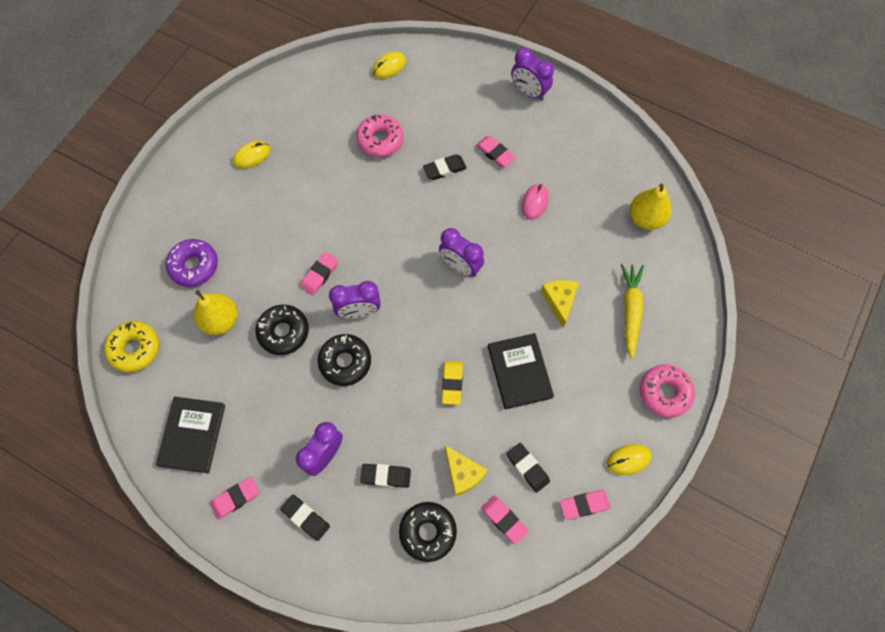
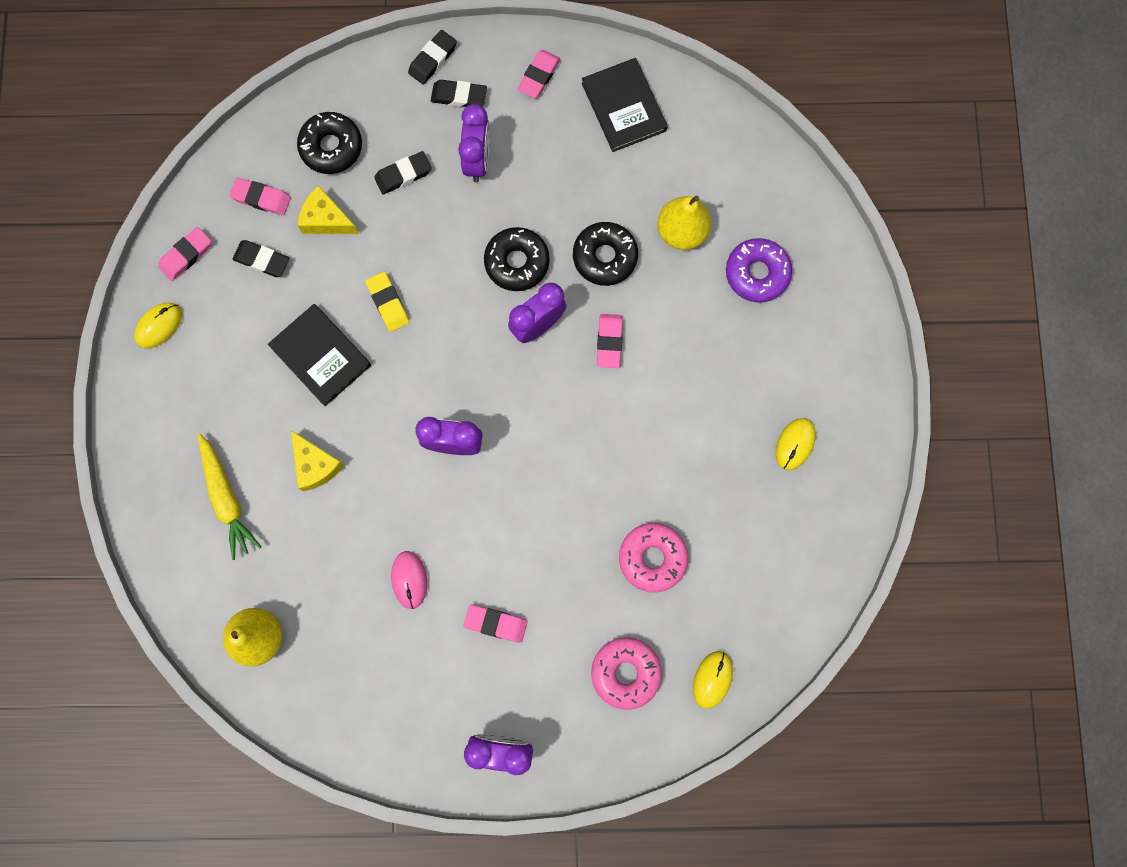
camera: 150 degrees right, 10 degrees up
yellow donut [104,321,159,372] -> none
black eraser [423,154,467,180] -> black eraser moved to [408,30,457,85]
pink donut [640,365,695,418] -> pink donut moved to [591,637,662,710]

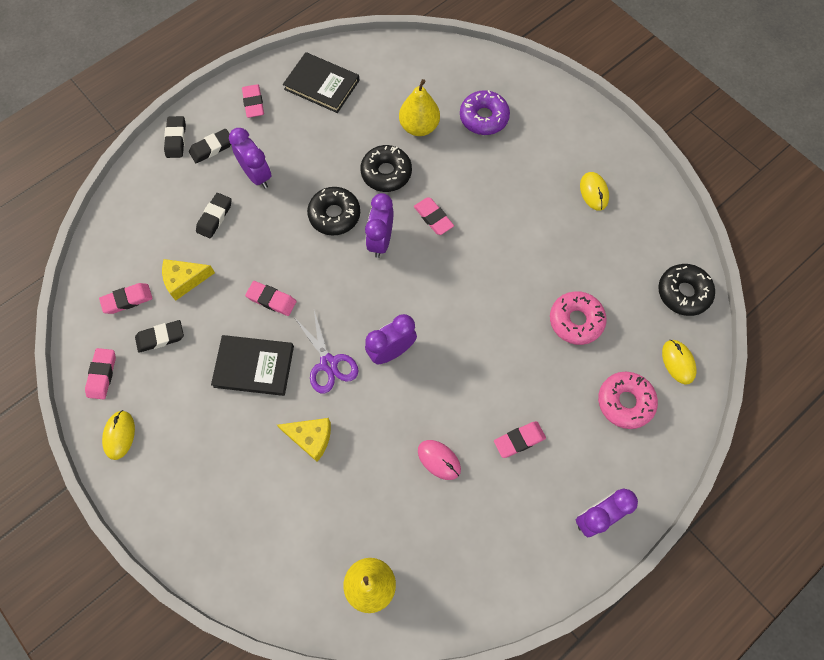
camera: 40 degrees left, 10 degrees down
yellow carrot [197,433,262,560] -> none
black donut [297,112,362,174] -> black donut moved to [658,264,715,316]
yellow eraser [365,272,409,332] -> pink eraser [245,281,297,316]
none -> purple scissors [296,311,358,394]

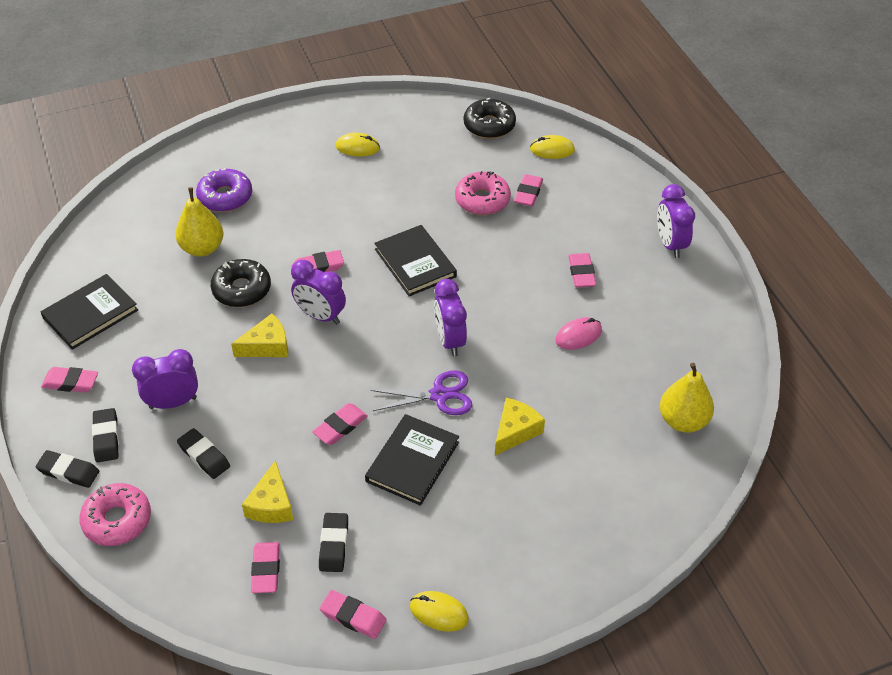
camera: 70 degrees left, 20 degrees down
black donut [307,187,360,236] -> yellow cheese [231,314,288,357]
pink donut [598,372,658,429] -> pink donut moved to [79,483,151,546]
none -> black book [374,225,457,296]
none -> pink eraser [514,174,543,206]

